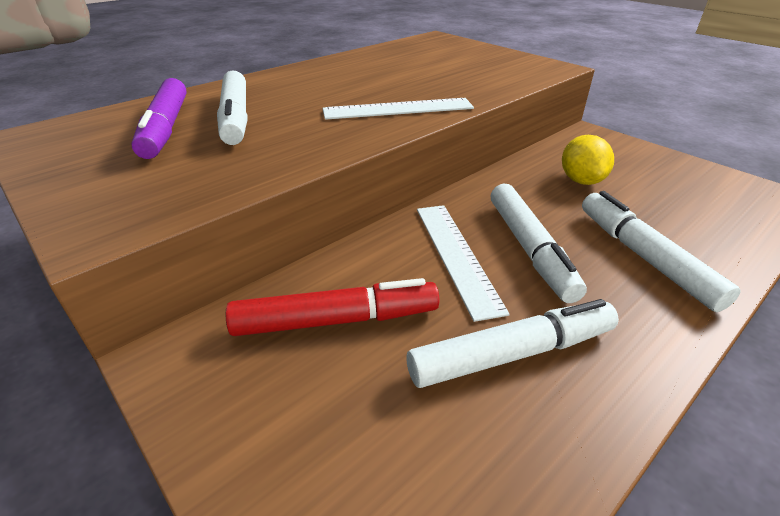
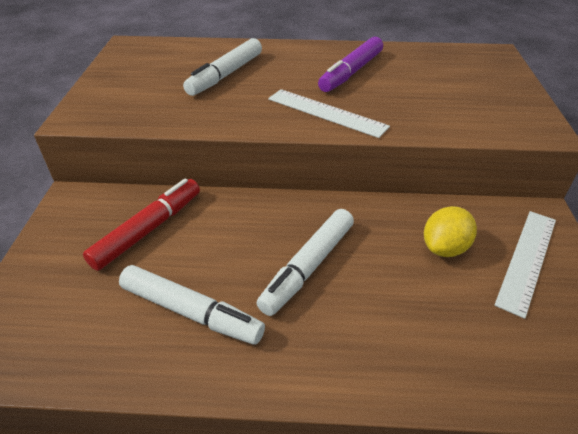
camera: 45 degrees right, 5 degrees up
purple marker [131,78,187,159] -> purple marker moved to [318,37,383,92]
red marker [226,278,439,336] -> red marker turned 90 degrees counterclockwise [83,179,200,271]
white ruler [417,205,510,322] -> white ruler moved to [494,211,556,319]
white marker [582,191,741,312] -> none

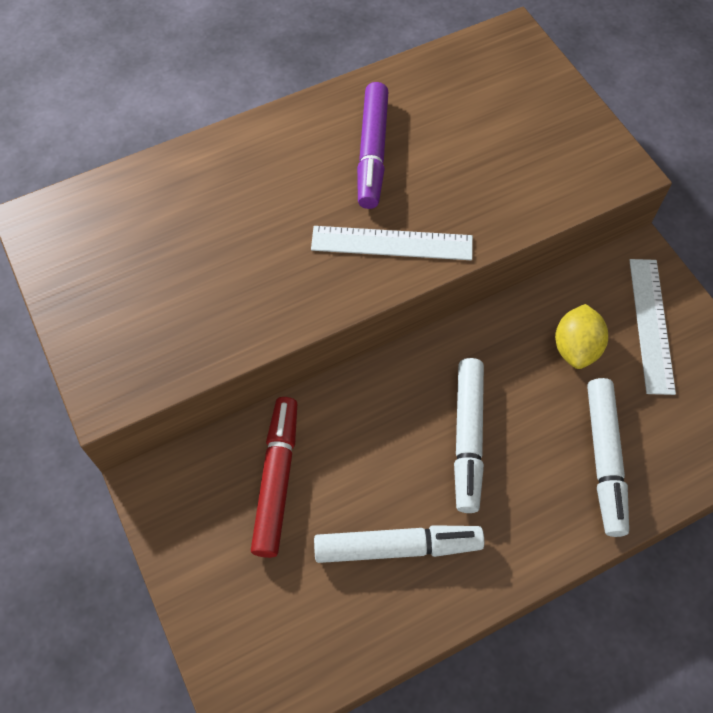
camera: 30 degrees left, 20 degrees up
white marker [183,38,262,96] -> white marker moved to [587,378,629,537]

